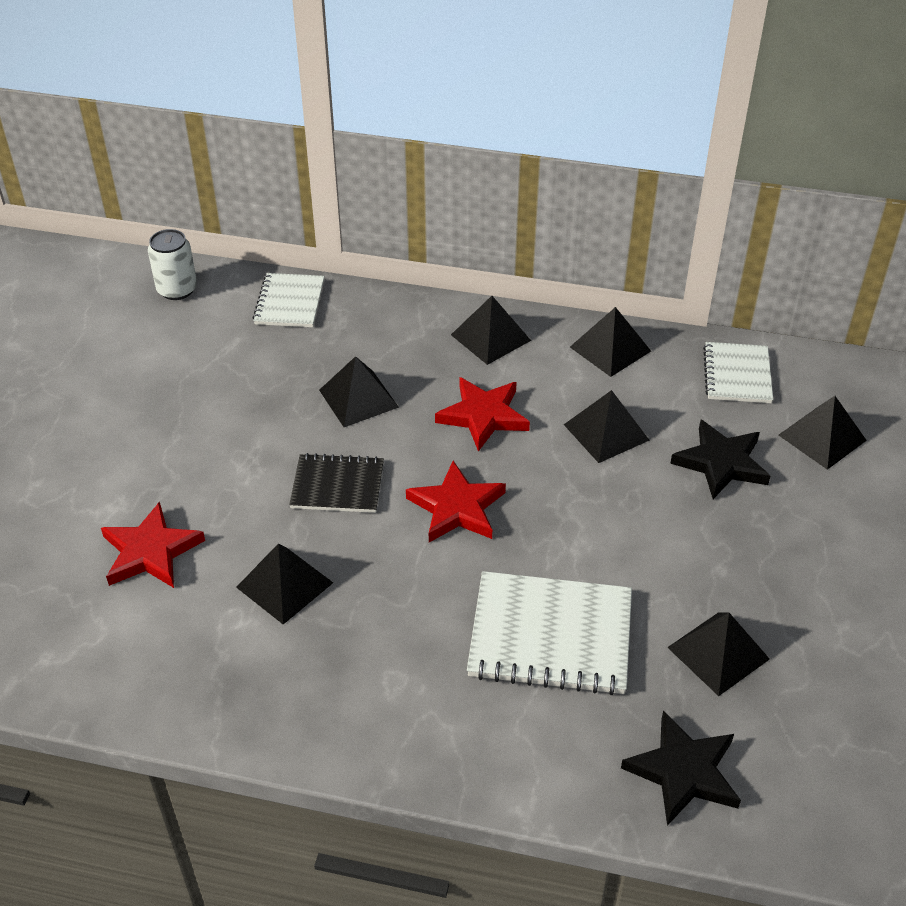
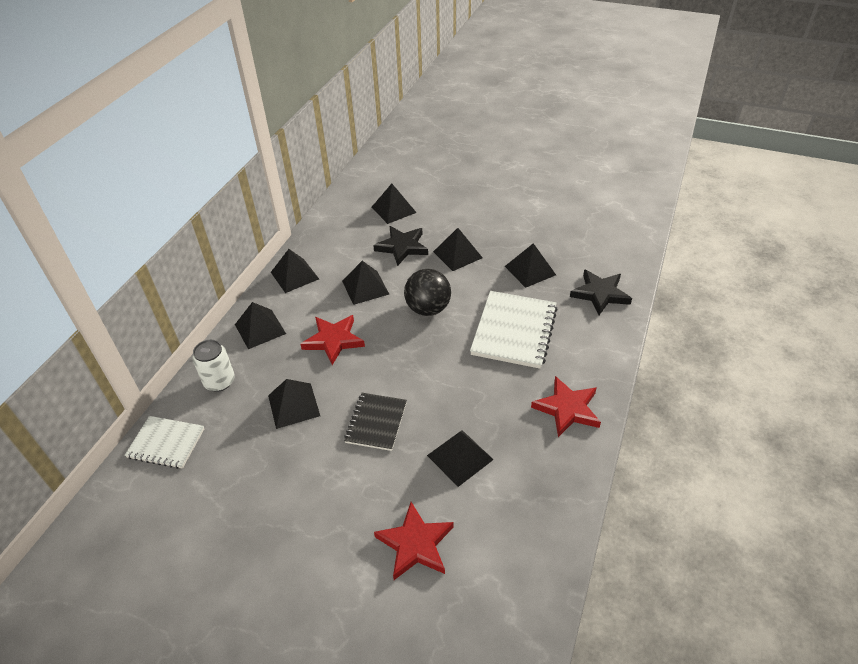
camera: 80 degrees left, 0 degrees up
white can [148,229,197,300] -> white can moved to [192,340,235,392]
red star [406,461,506,542] -> red star moved to [531,376,601,437]
white notebook [703,342,773,403] -> none
none -> black ball [404,269,451,316]
none -> black pyramid [433,228,483,271]

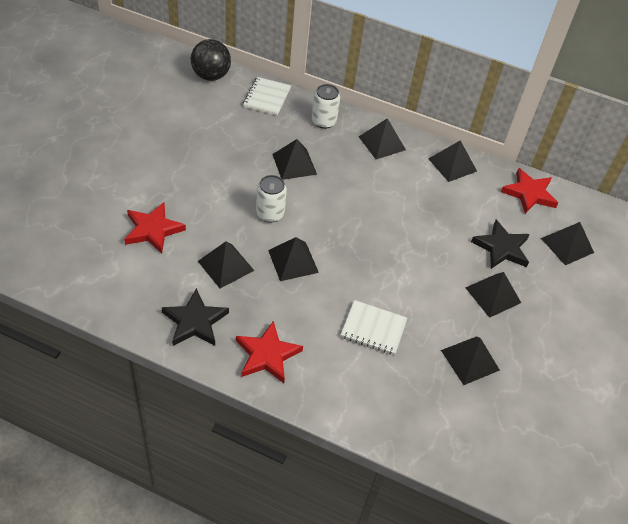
camera: 85 degrees right, 5 degrees up
red star [300,315,365,365] -> red star moved to [501,168,558,214]
black pyramid [342,261,389,305] -> black pyramid moved to [268,237,319,281]
black notebook [344,393,407,451] -> white can [256,175,287,223]
black ball [404,269,451,316] -> black ball moved to [191,39,231,81]
white notebook [470,291,558,369] -> white notebook [341,300,407,355], size x0.62
black star [570,269,632,315] -> black star moved to [162,288,229,346]

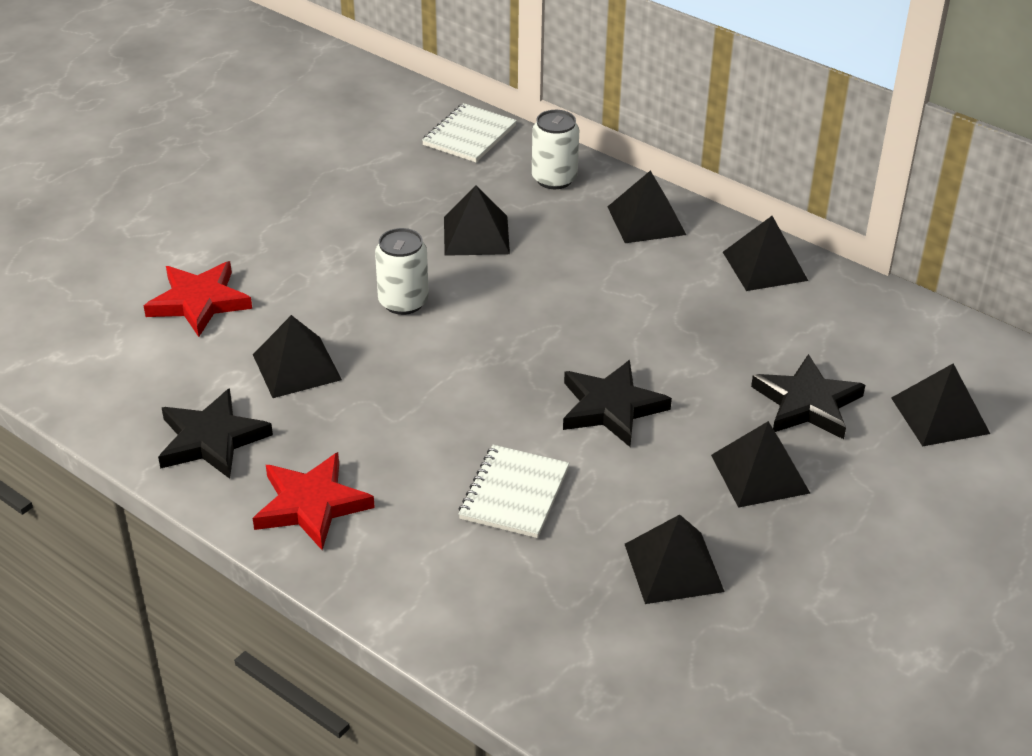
camera: 20 degrees right, 10 degrees down
black ball [191,39,231,81] -> none
black pyramid [268,237,319,281] -> none
white notebook [341,300,407,355] -> white notebook turned 75 degrees clockwise [459,445,569,538]
red star [501,168,558,214] -> none
none -> black star [563,360,672,447]

